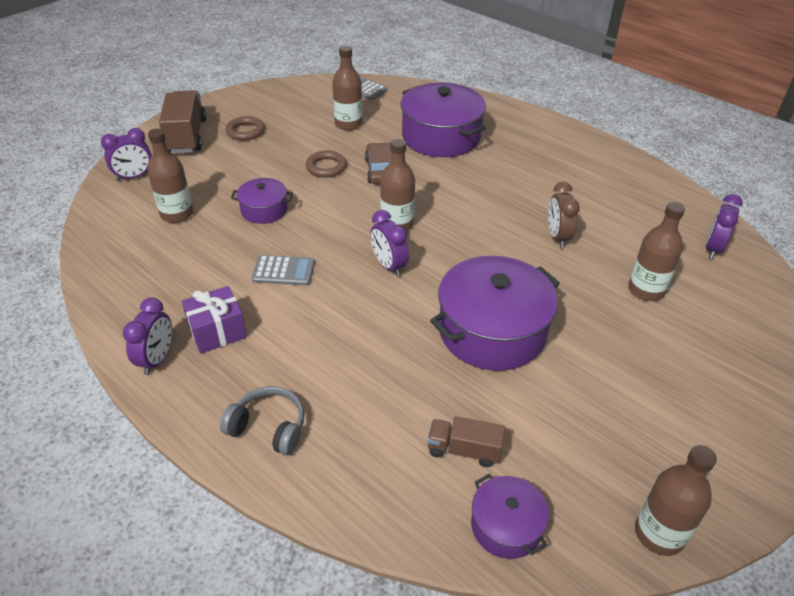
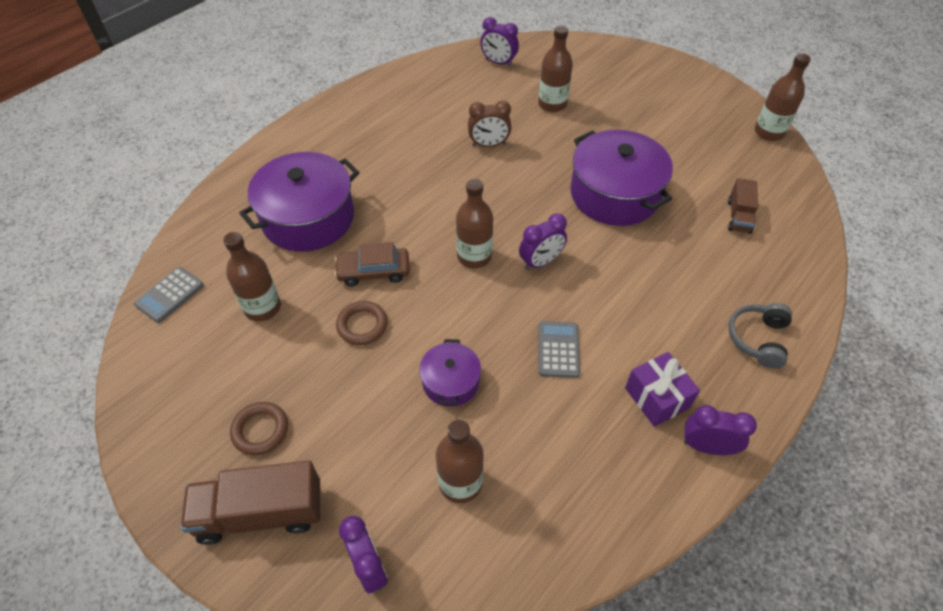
camera: 90 degrees left, 10 degrees up
purple pot [471,473,549,559] -> none

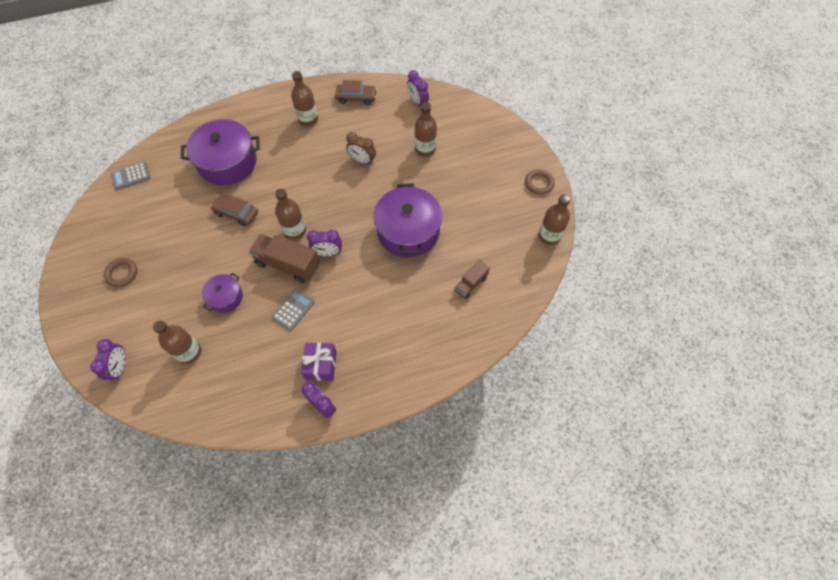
camera: 30 degrees right, 10 degrees up
brown truck [180,460,320,545] -> brown truck moved to [249,234,320,283]
brown bottle [223,232,281,322] -> brown bottle moved to [291,71,318,127]
brown ring [336,301,388,345] -> brown ring moved to [525,169,555,195]
grey headphones [728,303,792,369] -> none
none -> brown car [335,80,377,105]

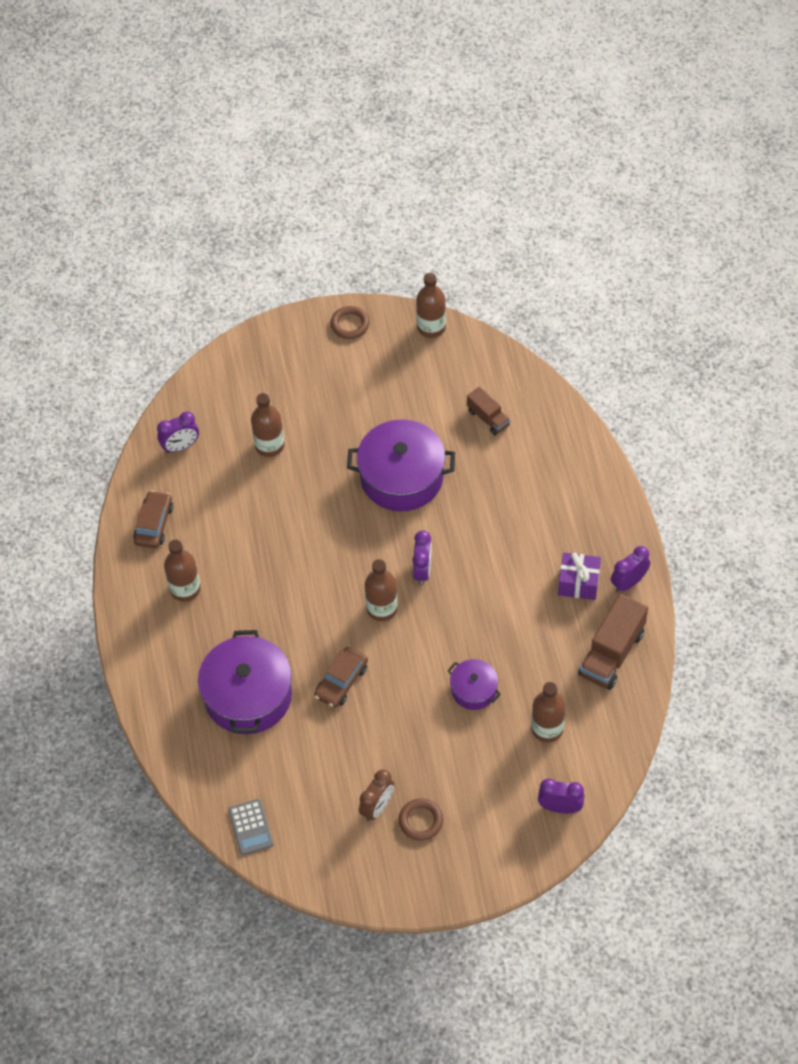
camera: 80 degrees left, 5 degrees down
brown truck [249,234,320,283] -> brown truck moved to [578,594,648,690]
grey calculator [272,289,315,331] -> none
brown clock [346,132,376,165] -> brown clock moved to [359,770,394,821]

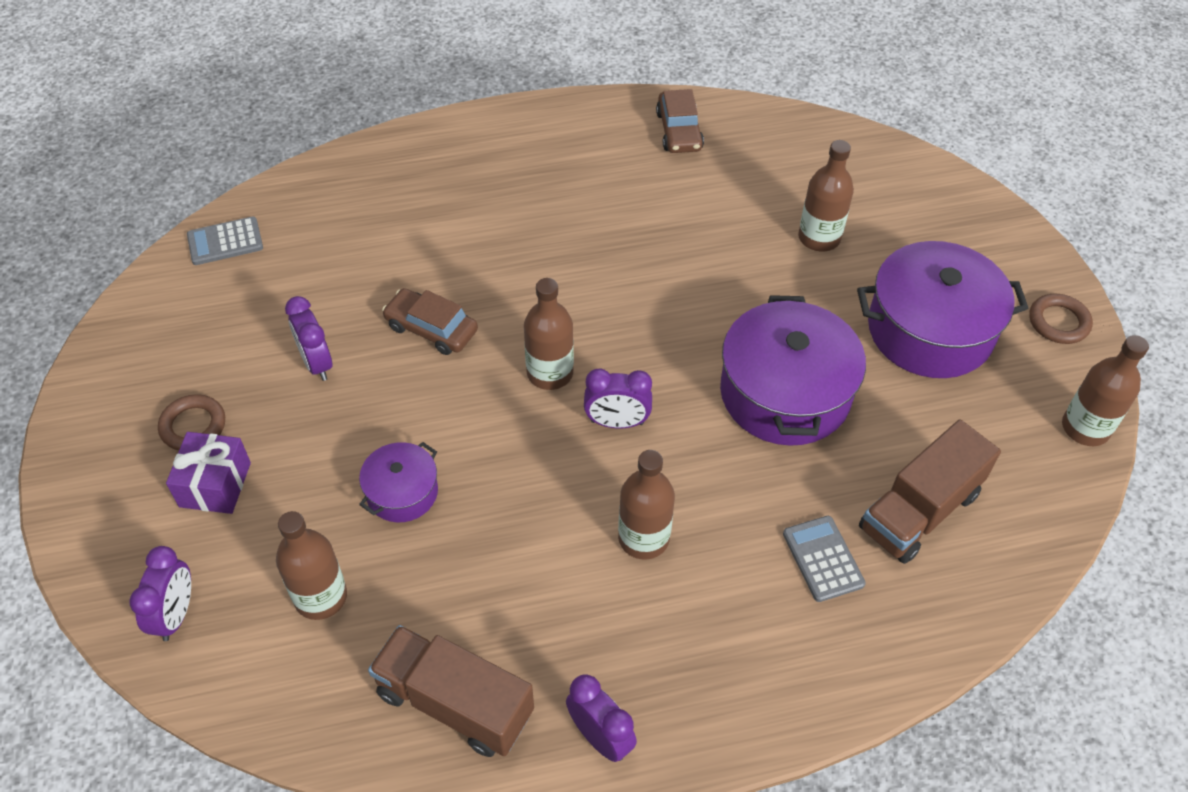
camera: 85 degrees right, 5 degrees down
brown car [133,490,173,548] -> brown car turned 75 degrees clockwise [656,89,704,153]
purple clock [157,411,199,453] -> purple clock moved to [285,296,332,381]
brown bottle [164,540,201,602] -> brown bottle moved to [618,450,675,560]
purple pot [198,630,292,734] -> purple pot moved to [857,241,1028,378]
brown clock [359,770,394,821] -> none
brown truck [467,387,510,435] -> brown truck [859,419,1001,564], size x1.74
purple gift [558,553,601,600] -> purple gift moved to [166,432,251,514]
none -> grey calculator [783,516,866,602]

